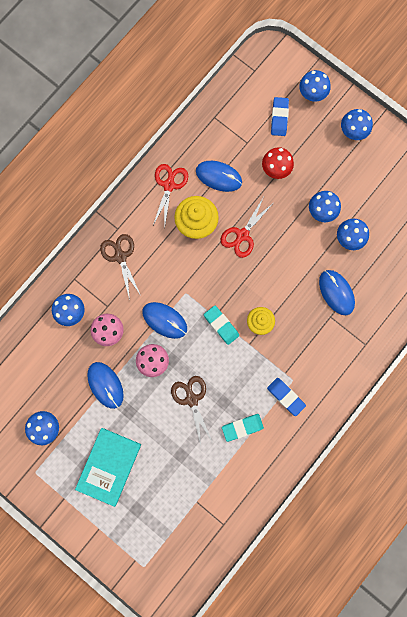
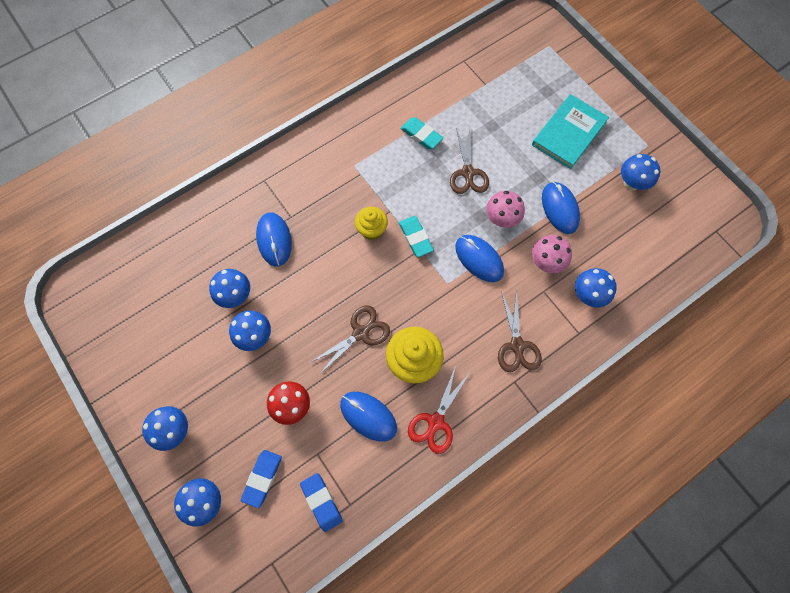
camera: 165 degrees left, 10 degrees down
red scissors [220,197,272,258] -> brown scissors [311,306,390,375]
turquoise eraser [222,414,264,442] -> turquoise eraser turned 45 degrees clockwise [401,117,443,149]
blue eraser [267,378,306,416] -> blue eraser moved to [300,473,343,532]

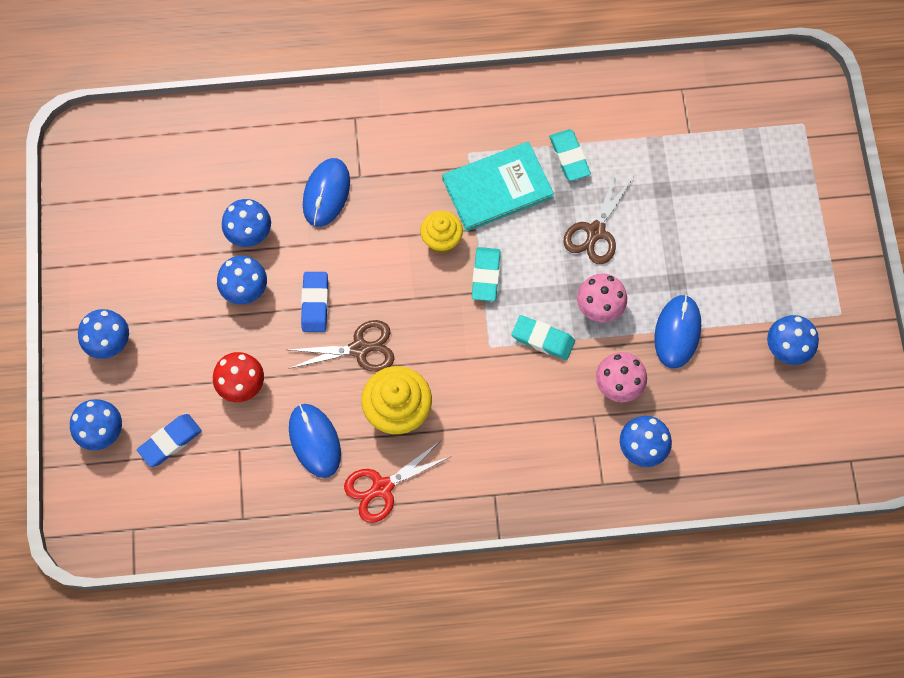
camera: 30 degrees right, 0 degrees up
blue eraser [300,473,343,532] -> blue eraser moved to [301,272,328,332]
blue mouse [455,235,504,282] -> turquoise eraser [512,315,575,360]
brown scissors [498,289,542,372] -> none
turquoise book [532,94,609,169] -> turquoise book moved to [442,142,554,232]

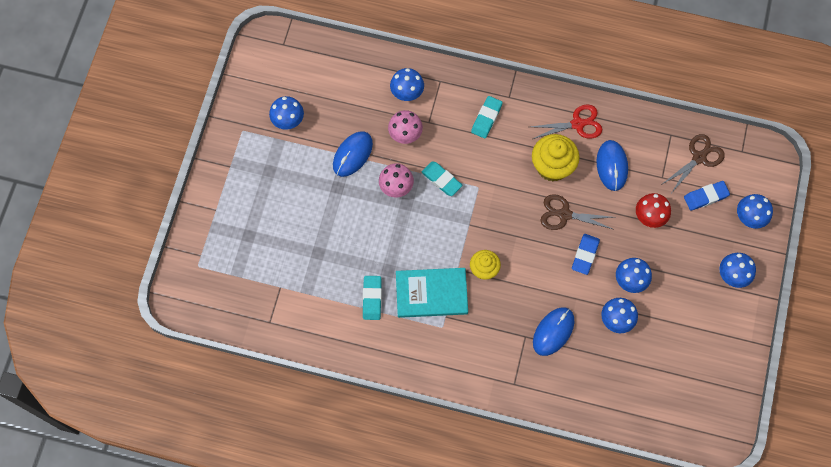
camera: 160 degrees left, 0 degrees up
turquoise eraser [472,247,501,301] -> turquoise eraser moved to [471,96,503,138]
brown scissors [563,170,633,264] -> brown scissors moved to [661,134,725,192]

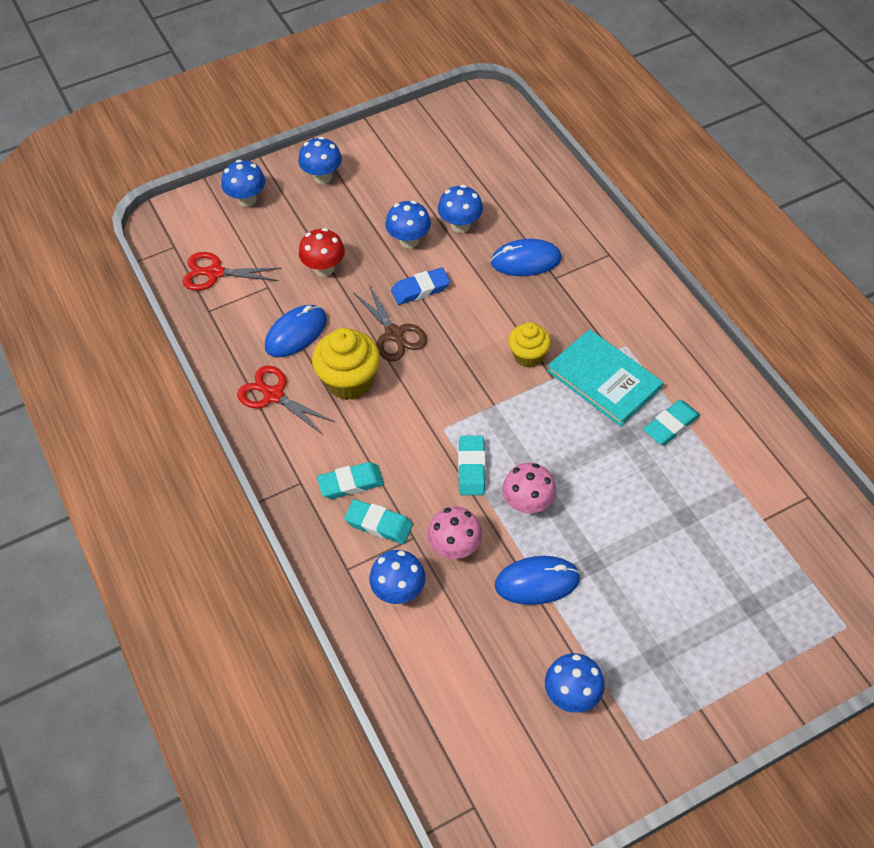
camera: 130 degrees left, 15 degrees down
brown scissors [661,134,725,192] -> red scissors [182,252,282,291]
blue eraser [684,181,730,211] -> none
none -> turquoise eraser [344,499,413,544]

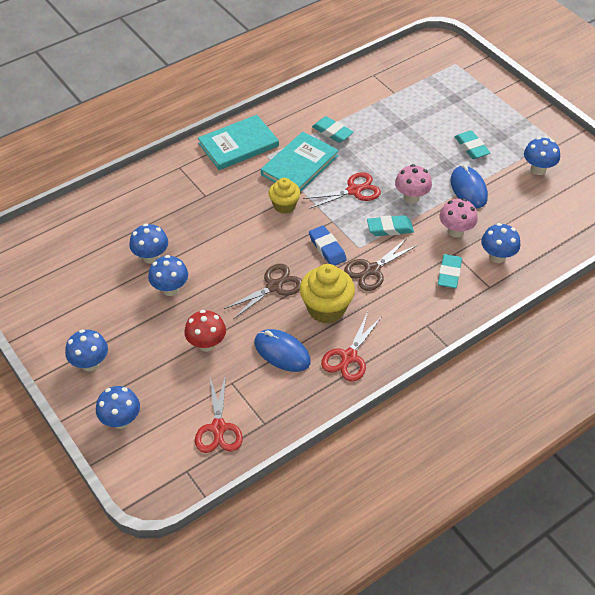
camera: 100 degrees left, 5 degrees down
turquoise eraser [317,462,384,499] -> turquoise eraser moved to [455,130,490,159]
blue eraser [391,267,450,305] -> blue eraser moved to [309,225,347,266]
blue mouse [490,239,562,276] -> none
none -> turquoise book [198,115,279,170]
none -> red scissors [303,172,381,209]
none -> brown scissors [344,238,418,291]

